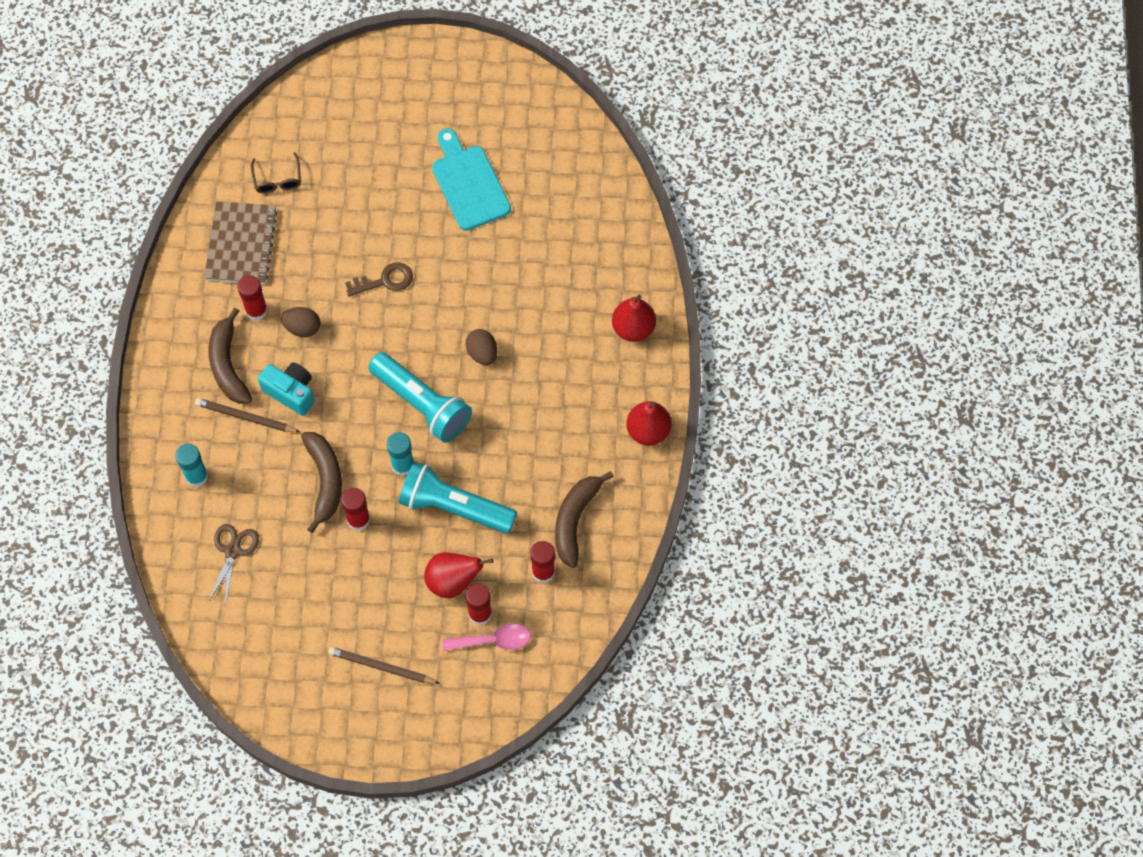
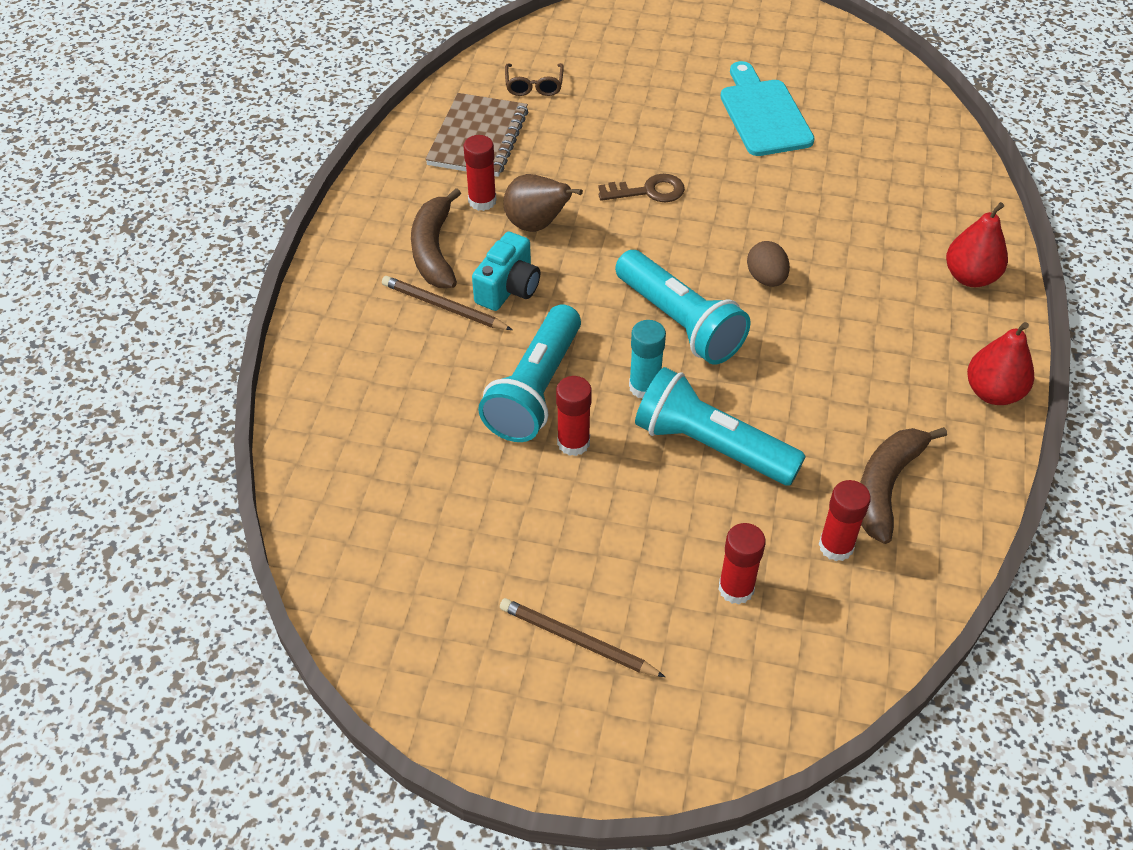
camera: 10 degrees right, 15 degrees down
turquoise glue stick [175,444,208,487] -> none
brown scissors [208,524,259,602] -> none
turquoise camera [258,362,315,416] -> turquoise camera turned 75 degrees clockwise [472,232,540,311]
brown egg [281,307,321,337] -> brown pear [503,174,583,232]
brown banana [301,432,342,533] -> turquoise flashlight [478,304,581,442]
red pear [424,552,493,598] -> none
pink spoon [443,624,531,651] -> none

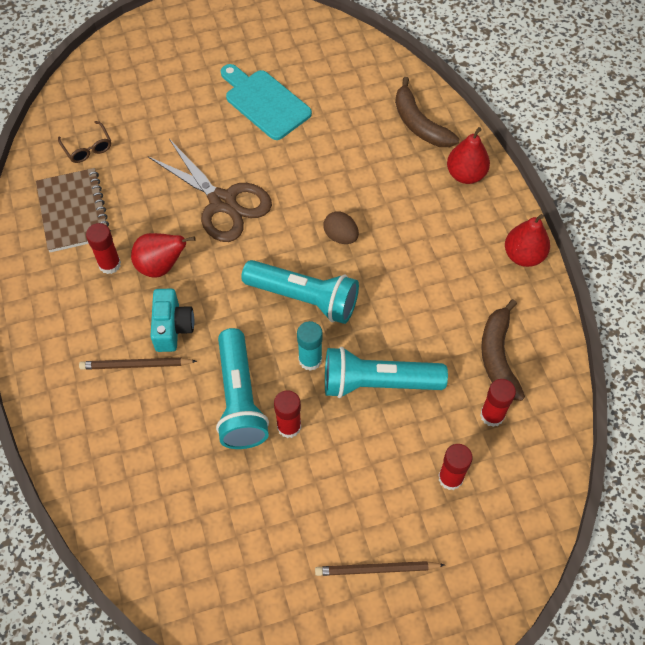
camera: 30 degrees left, 10 degrees up
brown banana [411,188,461,288] -> brown banana moved to [395,77,460,147]
brown pear [503,174,583,232] -> red pear [131,233,196,277]
brown key [598,174,685,202] -> brown scissors [148,139,272,242]

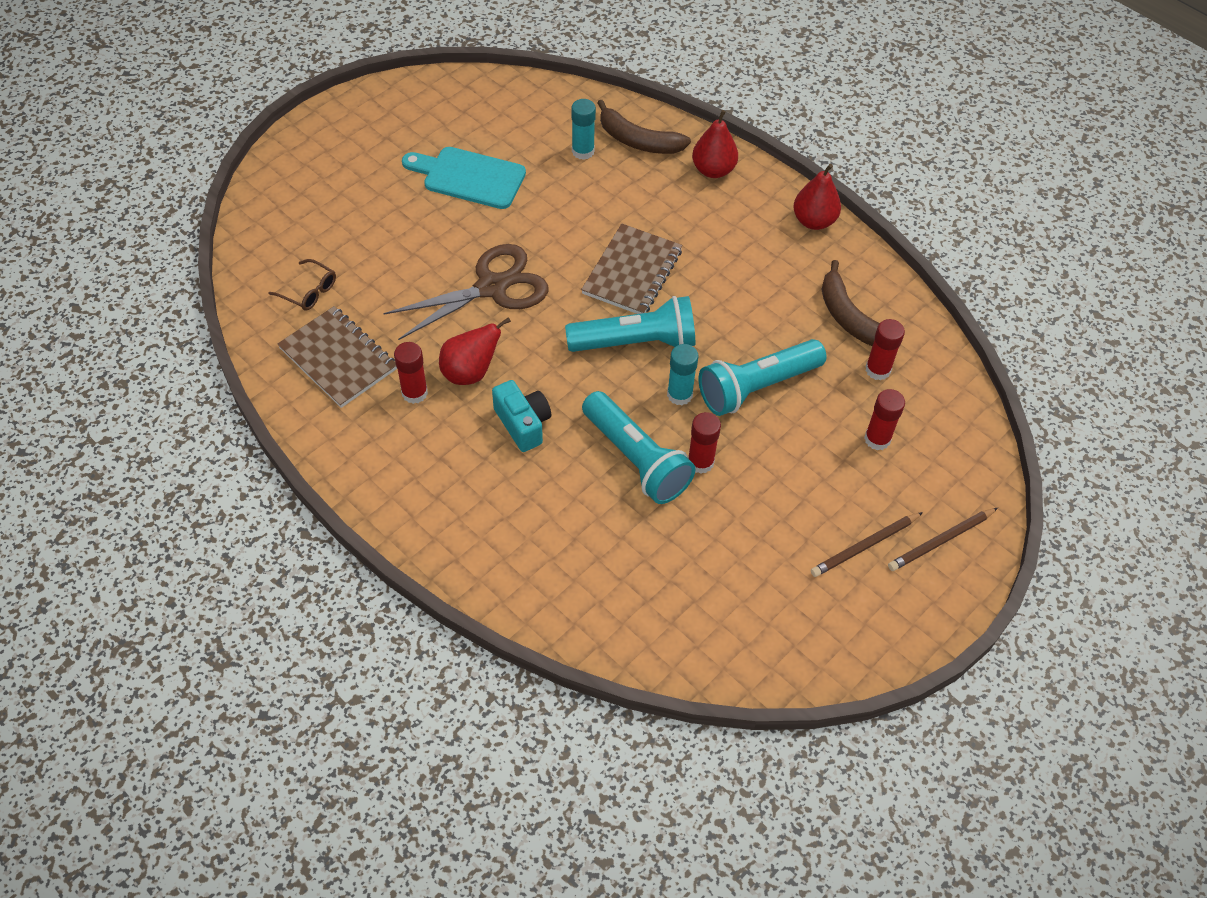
camera: 30 degrees left, 5 degrees down
brown pencil [79,358,197,370] -> brown pencil moved to [888,508,998,571]
brown scissors [148,139,272,242] -> brown scissors turned 45 degrees counterclockwise [383,244,549,340]
brown egg [323,211,359,244] -> brown notebook [581,224,682,314]
none -> turquoise glue stick [571,99,596,160]

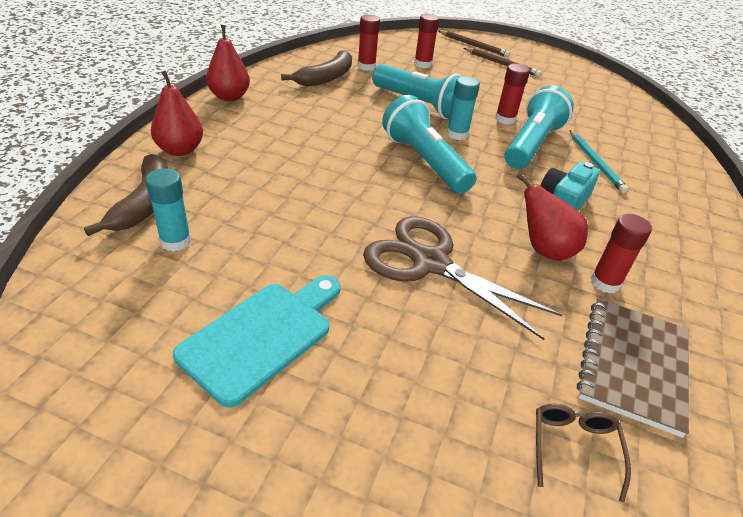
camera: 115 degrees left, 15 degrees down
turquoise cutting board [402,147,526,209] -> turquoise cutting board turned 135 degrees counterclockwise [173,275,341,408]
brown notebook [581,224,682,314] -> none
none -> turquoise pencil [569,130,629,194]

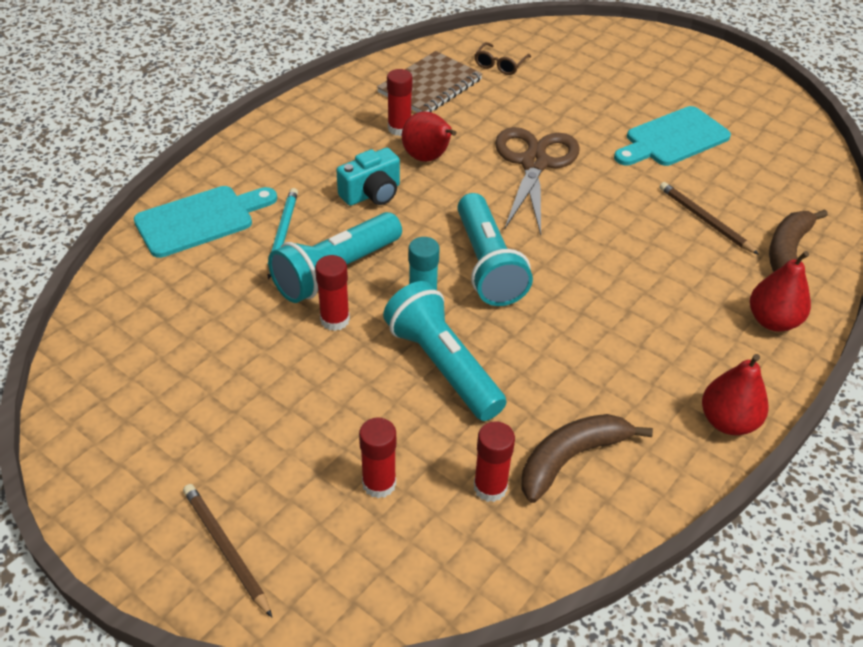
camera: 160 degrees left, 5 degrees up
turquoise glue stick [145,168,191,251] -> none
brown scissors [363,216,562,340] -> brown scissors turned 135 degrees counterclockwise [495,127,580,235]
brown pencil [464,48,541,77] -> brown pencil moved to [659,182,759,255]
none -> turquoise cutting board [134,186,277,258]

